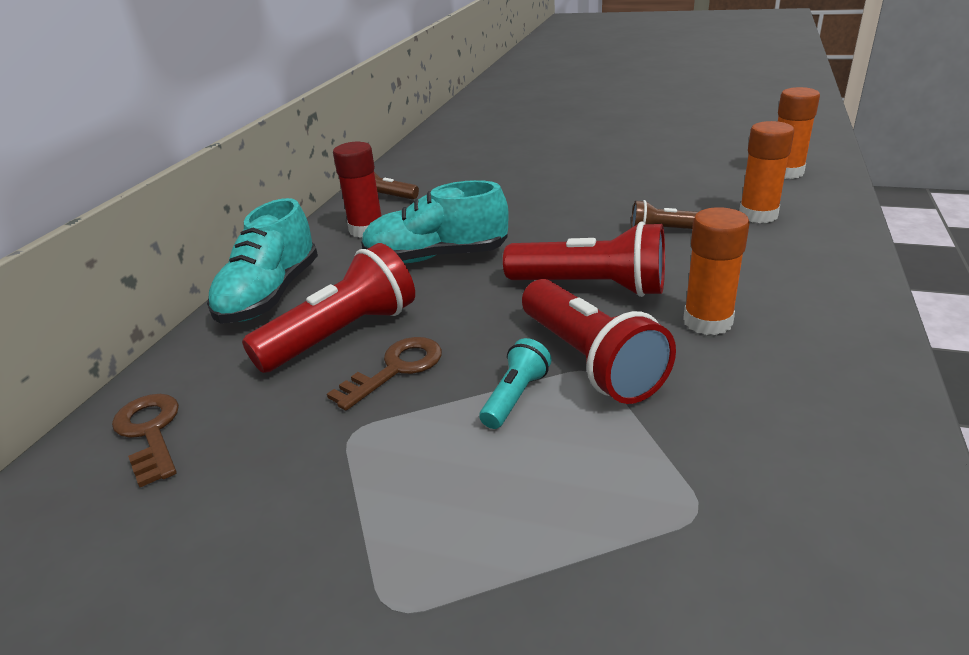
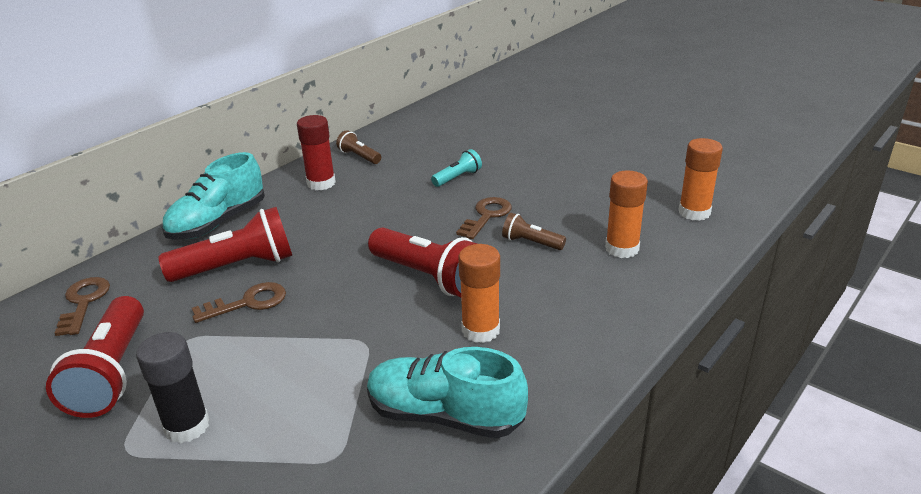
camera: 20 degrees right, 0 degrees up
turquoise shoe [361,180,509,263] -> turquoise shoe moved to [367,347,528,438]
turquoise flashlight [480,338,551,429] -> turquoise flashlight moved to [431,149,482,187]
red flashlight [522,279,676,404] -> red flashlight moved to [46,296,144,418]
none -> black glue stick [136,332,210,443]
none -> brown key [456,197,512,239]

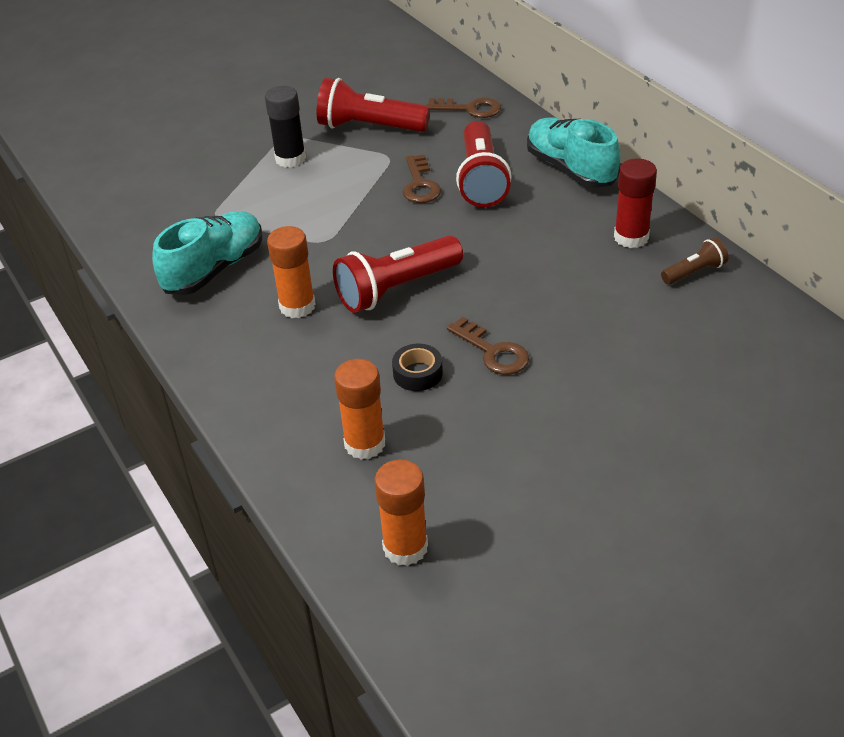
camera: 110 degrees right, 10 degrees up
turquoise flashlight [431,149,482,187] -> none
brown flashlight [502,213,566,250] -> black tape [392,344,443,391]

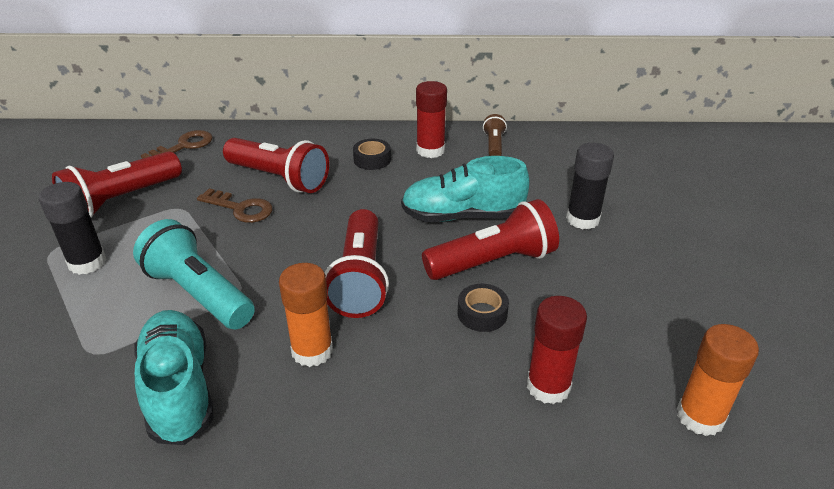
camera: 60 degrees left, 5 degrees down
orange glue stick [334,359,385,460] -> red glue stick [527,296,587,404]
brown key [447,317,529,375] -> red flashlight [422,199,559,280]
turquoise shoe [527,117,621,188] -> turquoise shoe moved to [401,156,529,222]
none -> turquoise flashlight [133,219,255,329]
none -> black tape [353,139,391,170]
none -> black glue stick [566,143,614,229]

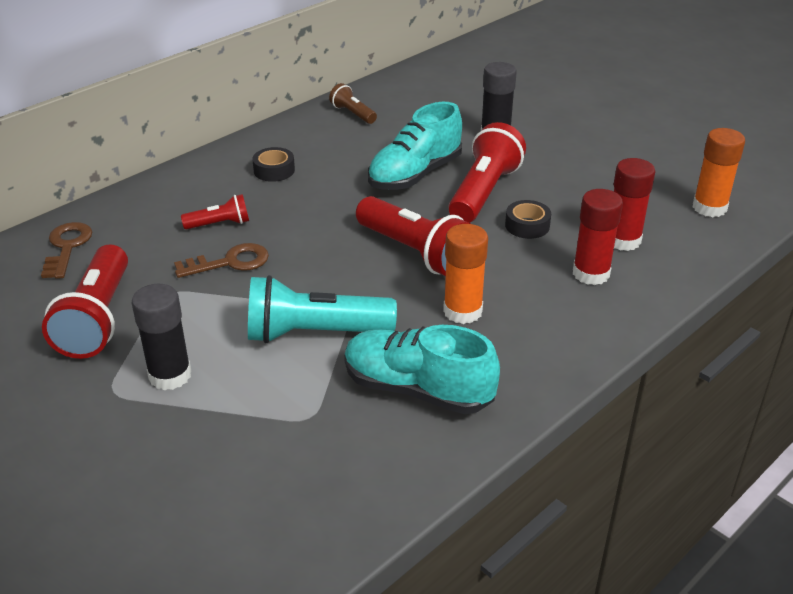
camera: 45 degrees left, 0 degrees up
red flashlight [223,138,329,193] -> red flashlight [181,194,249,229], size x0.52
red glue stick [416,81,447,158] -> red glue stick moved to [573,189,623,285]

